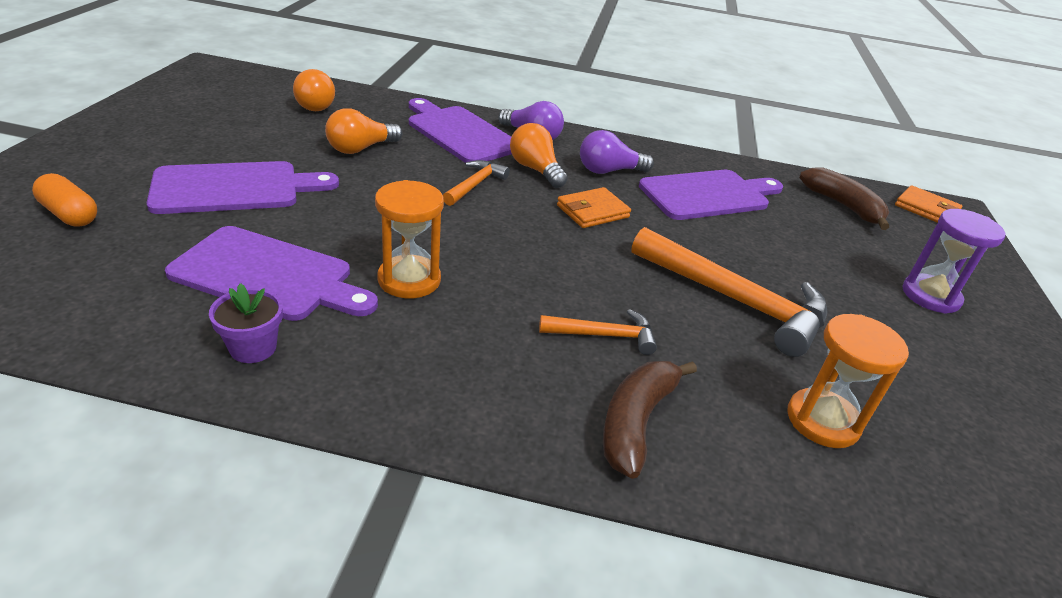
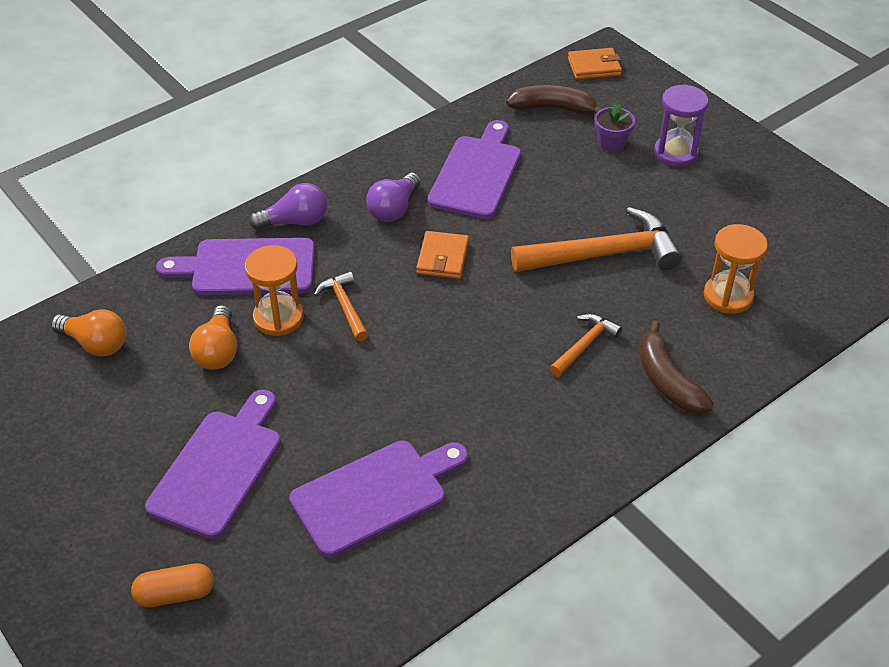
camera: 45 degrees left, 10 degrees up
purple flower pot [209,283,283,363] -> purple flower pot moved to [595,103,635,152]
orange hourglass [375,180,444,298] -> orange hourglass moved to [244,245,304,336]
orange light bulb [510,123,568,188] -> none

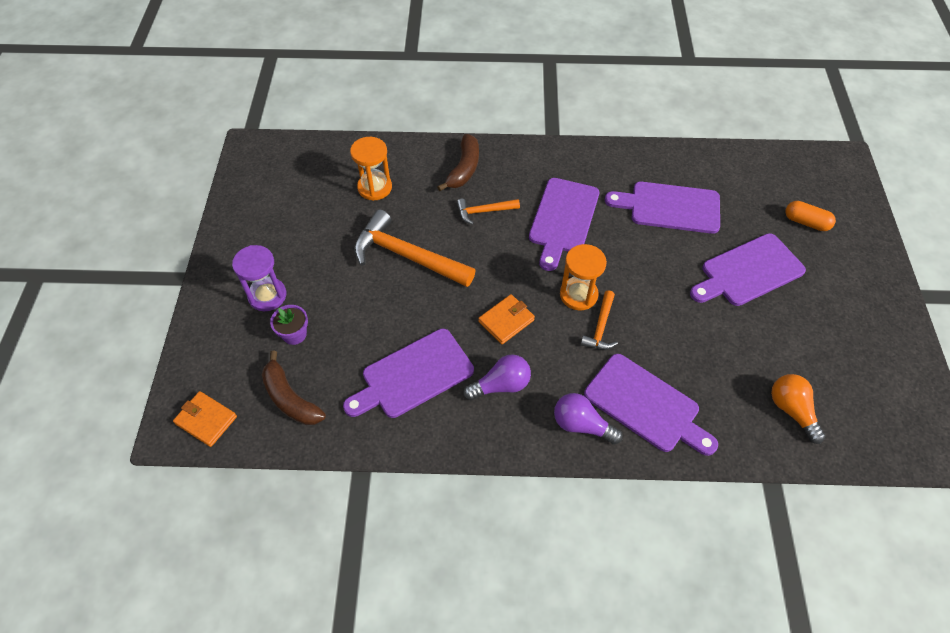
camera: 140 degrees left, 10 degrees up
orange light bulb [189,305,237,370] -> none
orange hourglass [244,245,304,336] -> orange hourglass moved to [560,244,607,310]
none -> purple cutting board [529,178,599,271]

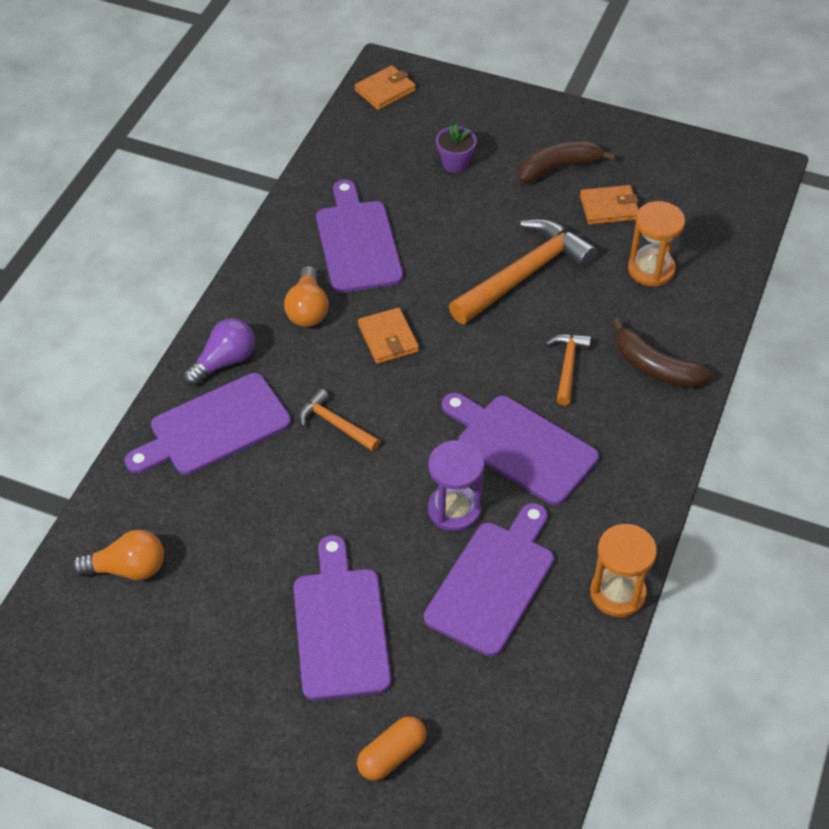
camera: 110 degrees right, 5 degrees down
purple hourglass [232,245,286,311] -> purple hourglass moved to [428,440,484,532]
brown banana [262,351,326,425] -> brown banana moved to [518,141,615,183]
purple light bulb [463,354,531,401] -> orange light bulb [284,266,329,327]
orange hourglass [560,244,607,310] -> orange hourglass moved to [590,524,657,617]
none -> orange wallet [580,185,639,225]

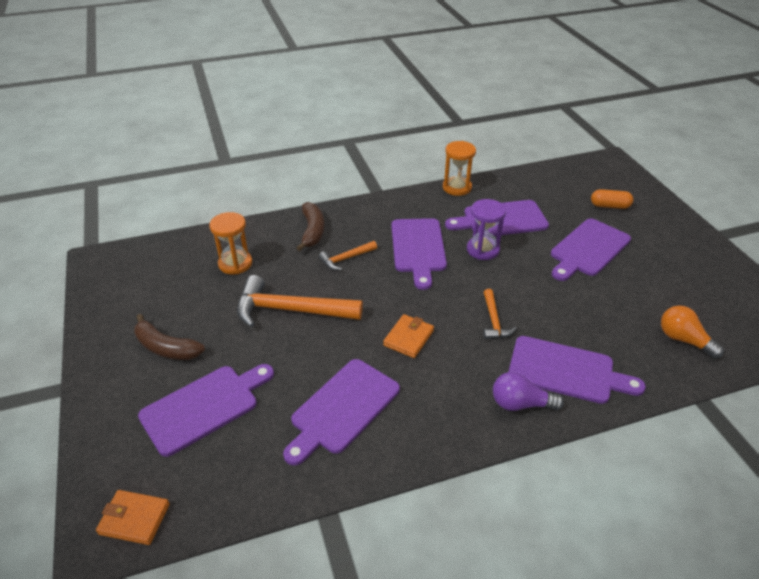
camera: 130 degrees left, 10 degrees down
orange light bulb [284,266,329,327] -> none
purple flower pot [436,124,477,173] -> purple cutting board [138,364,274,457]
orange wallet [580,185,639,225] -> none

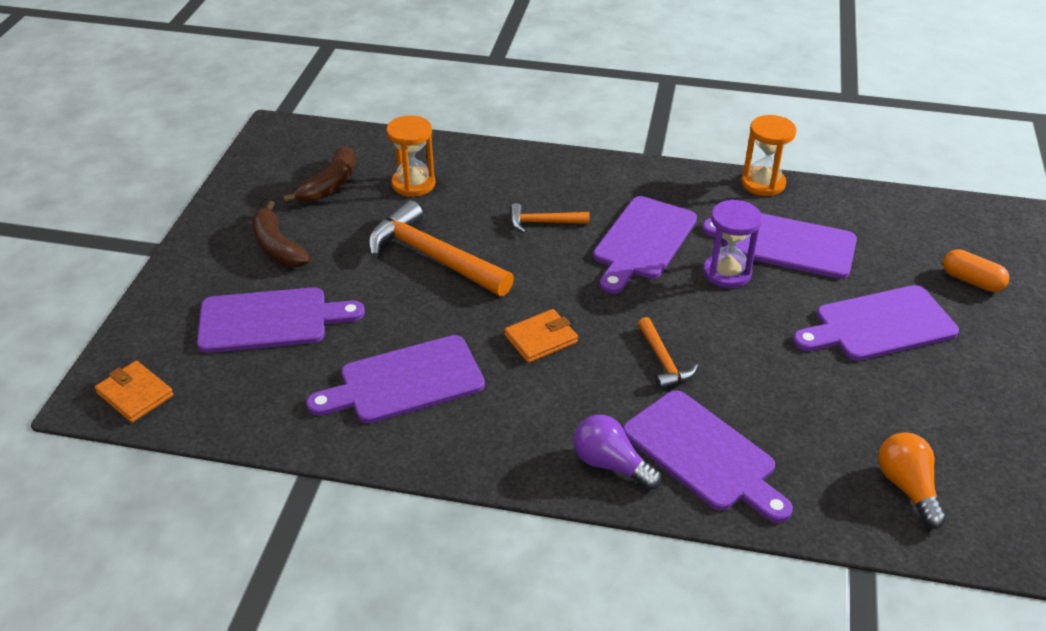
camera: 30 degrees right, 0 degrees up
brown banana [297,202,325,251] -> brown banana moved to [283,146,356,203]
orange hammer [483,289,517,339] -> orange hammer turned 45 degrees counterclockwise [638,317,698,389]

